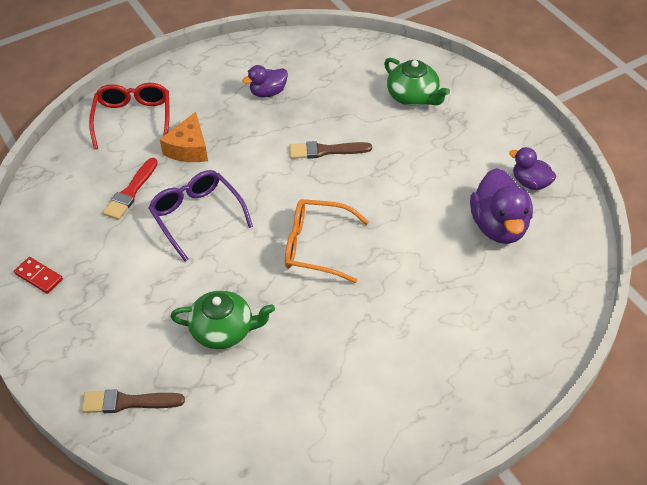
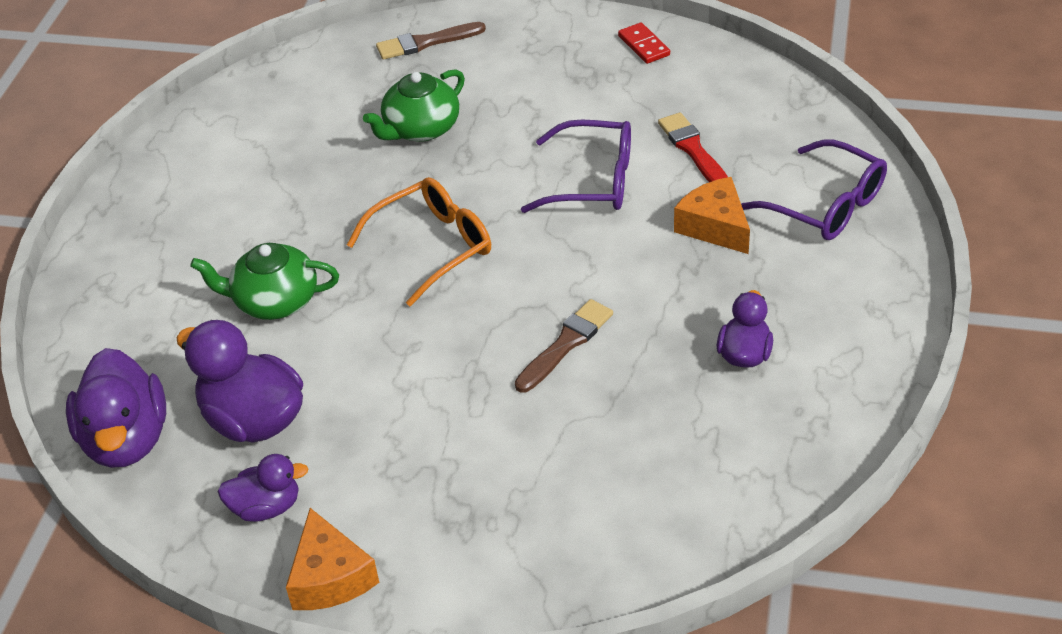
camera: 135 degrees right, 5 degrees down
red domino [14,257,63,294] -> red domino turned 75 degrees clockwise [618,22,670,64]
brown brush [82,390,185,413] -> brown brush turned 150 degrees counterclockwise [376,22,486,60]
red glasses [89,83,170,149] -> purple glasses [741,140,887,240]
green teapot [384,58,450,106] -> green teapot moved to [190,243,339,320]
none -> purple duck [66,348,166,468]
none -> orange cheese [286,508,379,610]

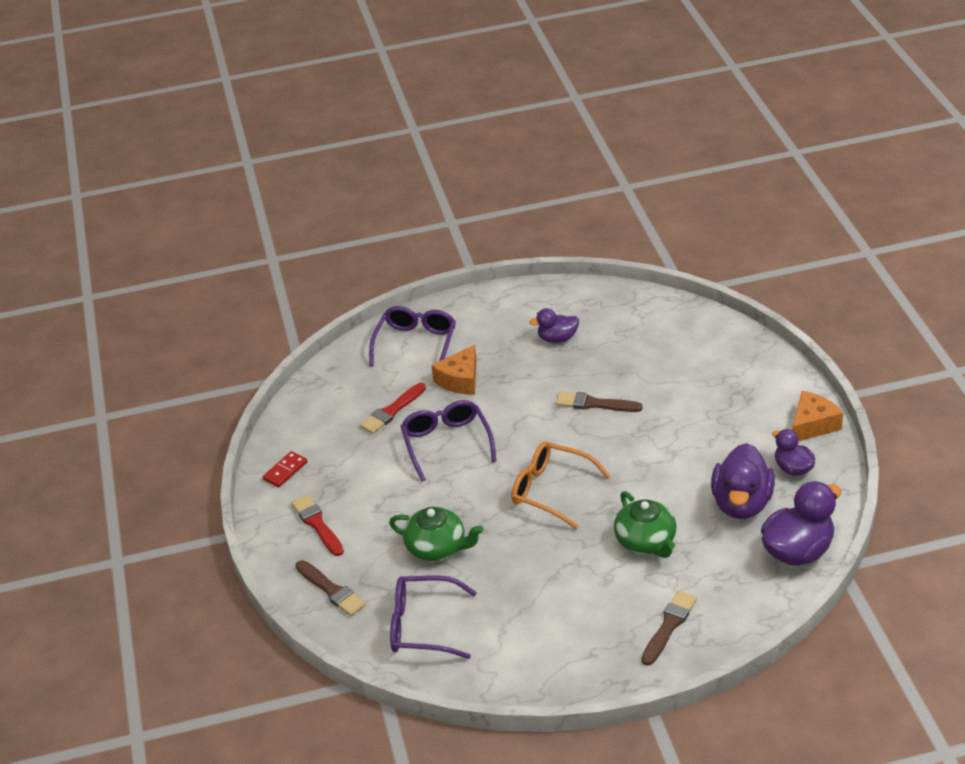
camera: 115 degrees left, 5 degrees down
none -> red brush [291,495,344,556]
none -> purple glasses [390,575,477,659]
none -> brown brush [642,590,697,666]

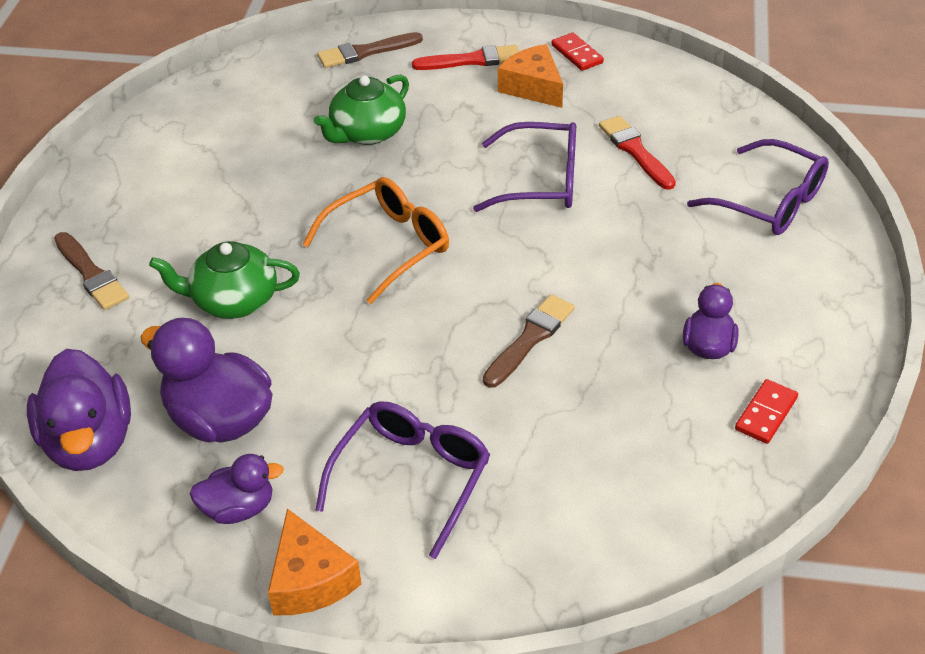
camera: 110 degrees right, 5 degrees up
purple glasses [390,575,477,659] -> purple glasses moved to [316,401,490,559]
orange cheese [431,345,477,395] -> orange cheese moved to [498,44,563,108]
none -> red domino [735,379,798,444]

